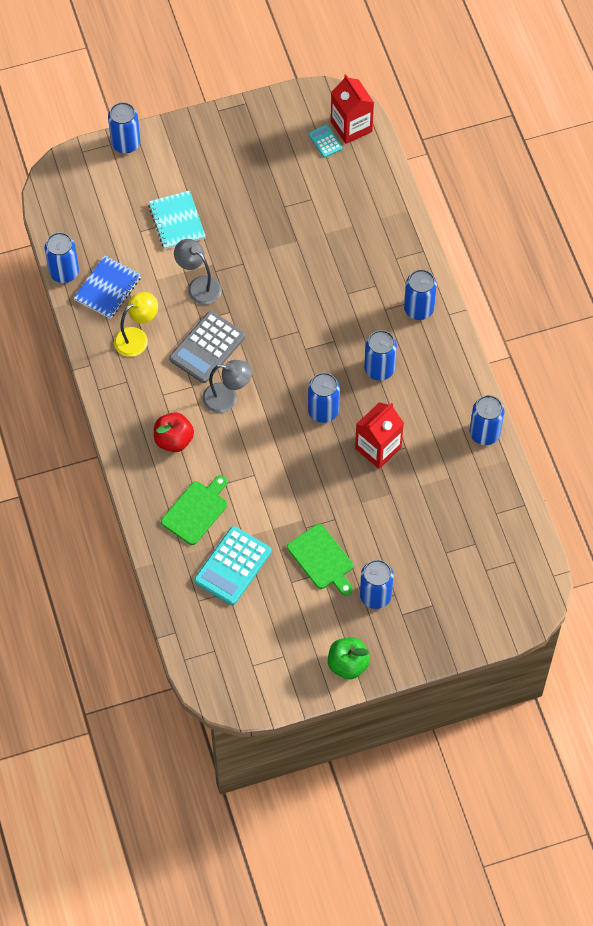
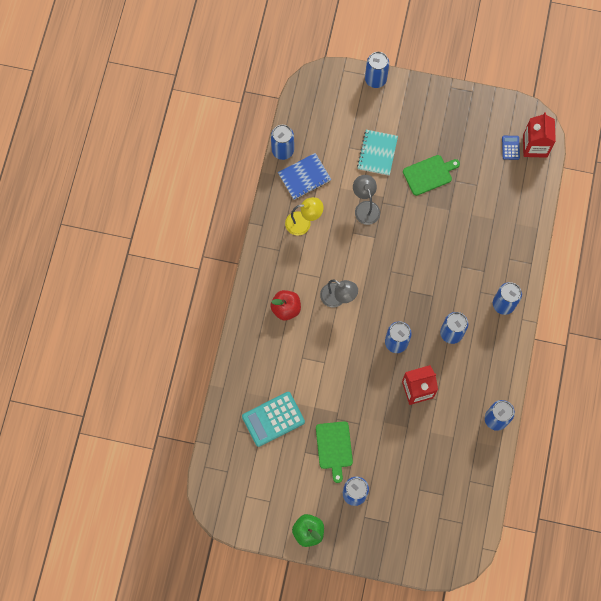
camera: 30 degrees right, 10 degrees up
green cutting board [161,475,227,545] -> green cutting board moved to [403,155,460,196]
grey calculator [169,311,245,383] -> none
turquoise calculator [309,125,342,158] -> blue calculator [502,136,520,160]

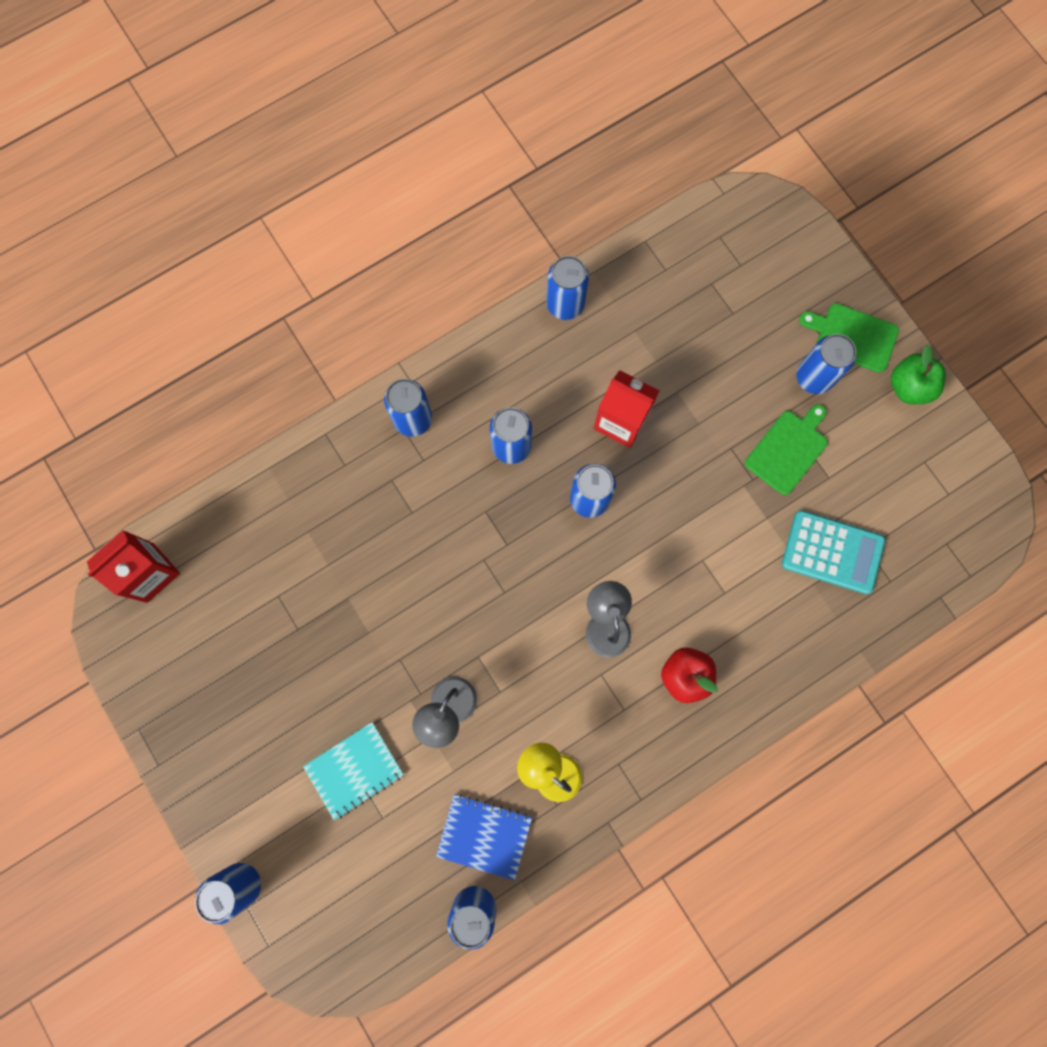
camera: 135 degrees left, 5 degrees up
green cutting board [403,155,460,196] -> green cutting board moved to [799,303,899,373]
blue calculator [502,136,520,160] -> none

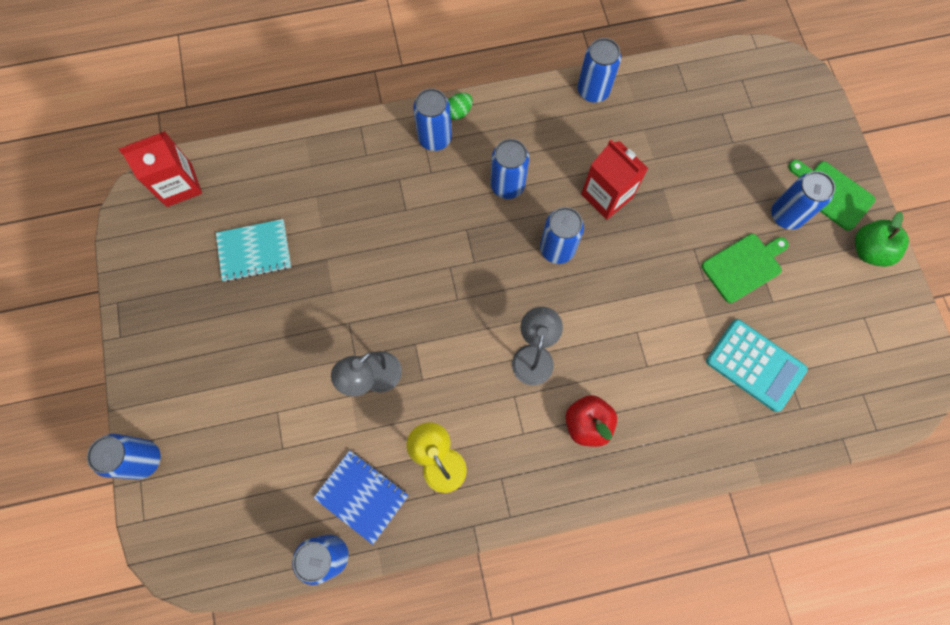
camera: 20 degrees right, 5 degrees down
turquoise notebook [303,722,404,820] -> turquoise notebook moved to [216,219,291,282]
none -> green egg [448,93,473,120]

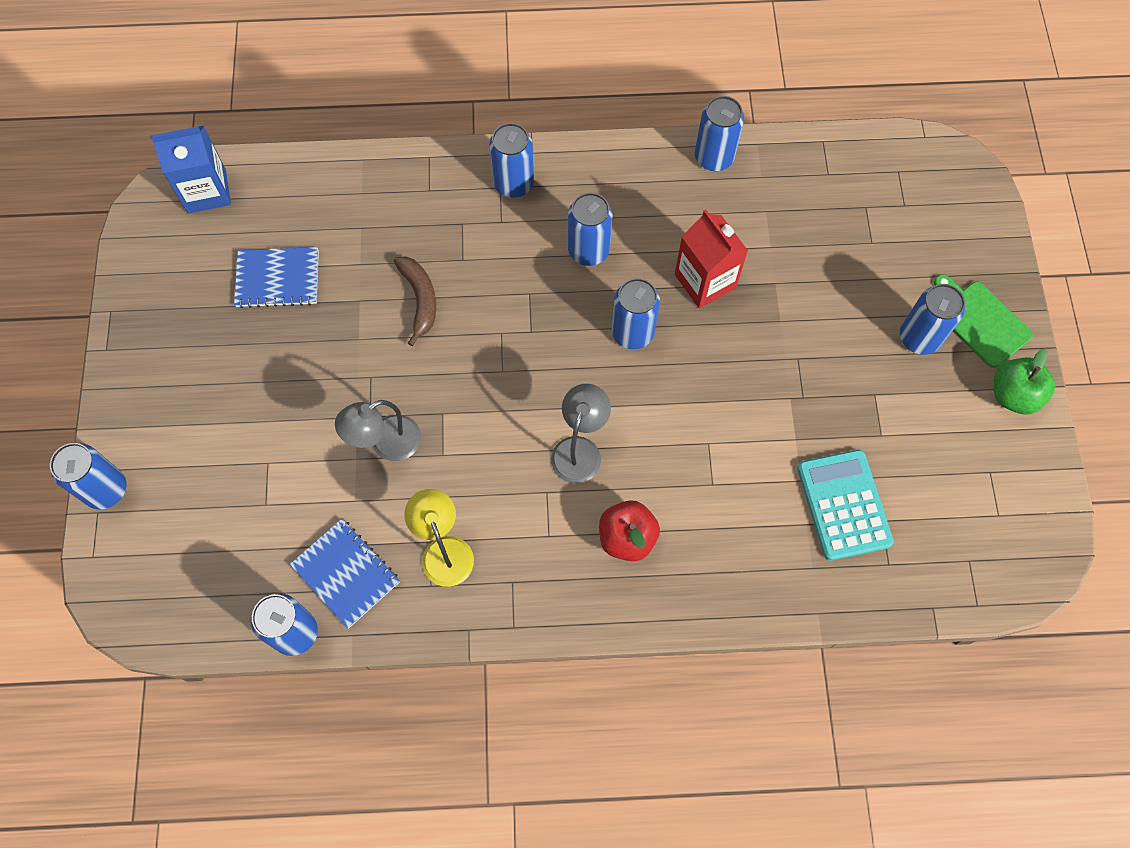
camera: 10 degrees right, 5 degrees down
red carton [119,131,202,207] -> blue carton [150,126,231,213]
turquoise notebook [216,219,291,282] -> blue notebook [234,247,319,308]
green egg [448,93,473,120] -> none
green cutting board [702,234,789,303] -> none
turquoise calculator [706,319,808,412] -> turquoise calculator turned 150 degrees counterclockwise [797,449,894,561]
none -> brown banana [394,256,436,346]

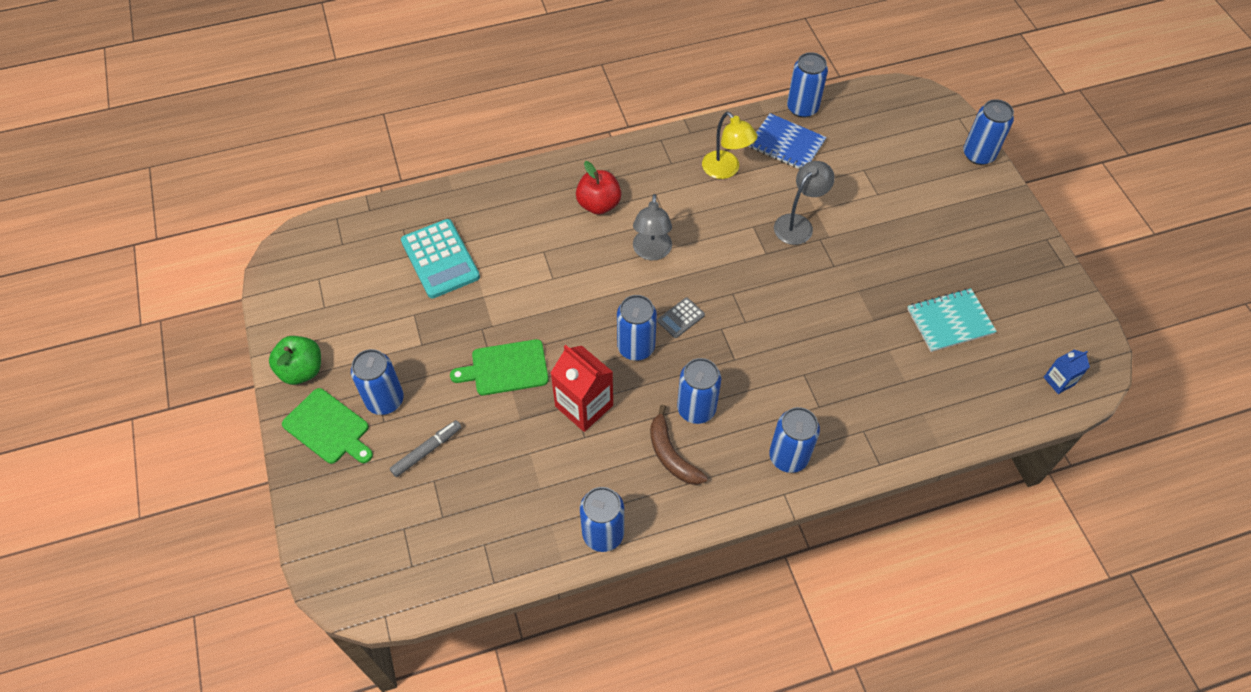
camera: 165 degrees right, 10 degrees down
blue carton [150,126,231,213] -> blue carton [1044,350,1090,394], size x0.54
blue notebook [234,247,319,308] -> turquoise notebook [907,288,997,352]
brown banana [394,256,436,346] -> brown banana moved to [650,405,708,485]
none -> grey marker [390,420,462,477]
none -> green cutting board [450,339,549,395]
none -> grey calculator [657,298,705,338]

